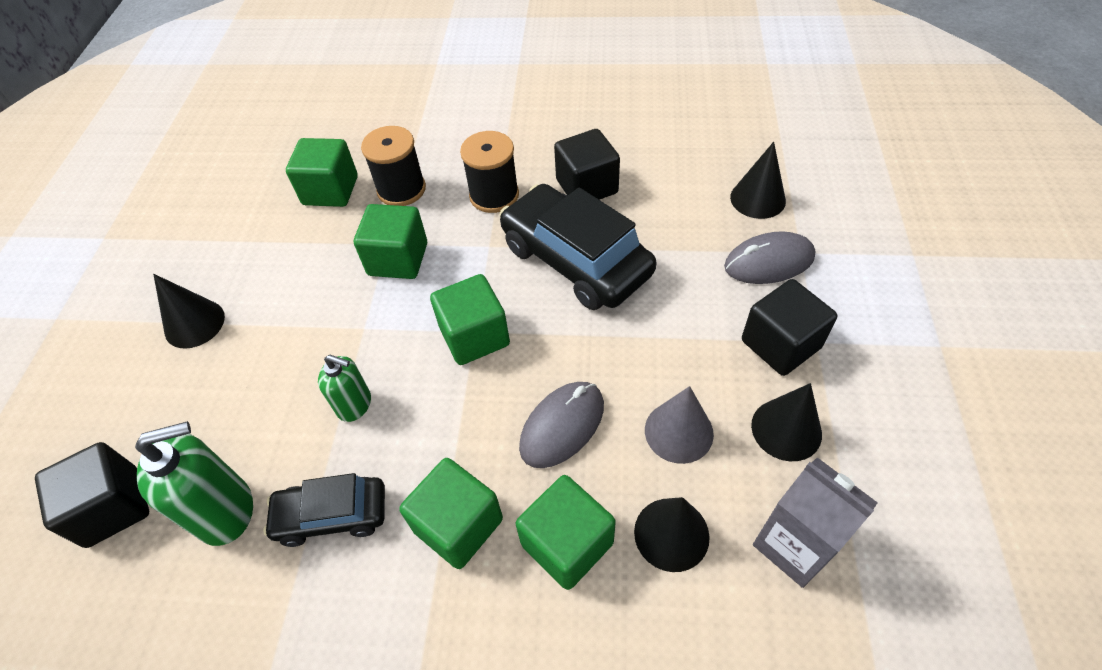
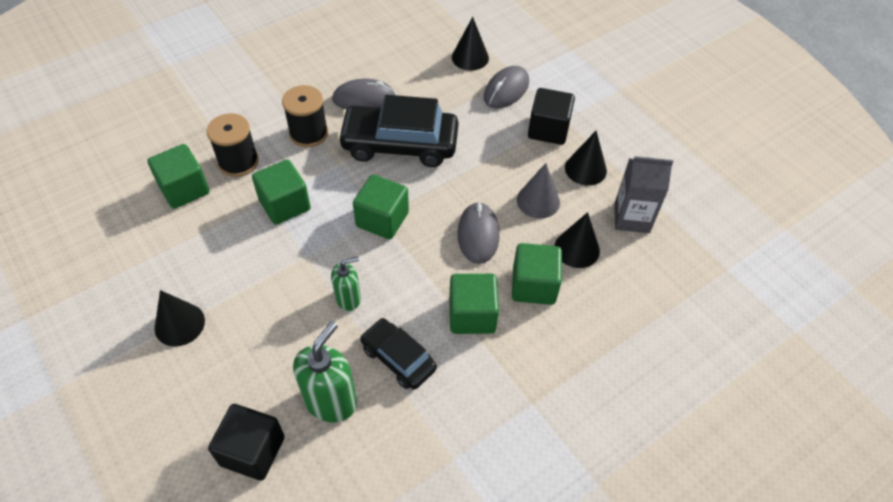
camera: 45 degrees left, 0 degrees up
black car [263,473,385,547] -> black car turned 90 degrees clockwise [360,318,437,389]
black cube [554,129,620,200] -> grey mouse [332,79,396,110]

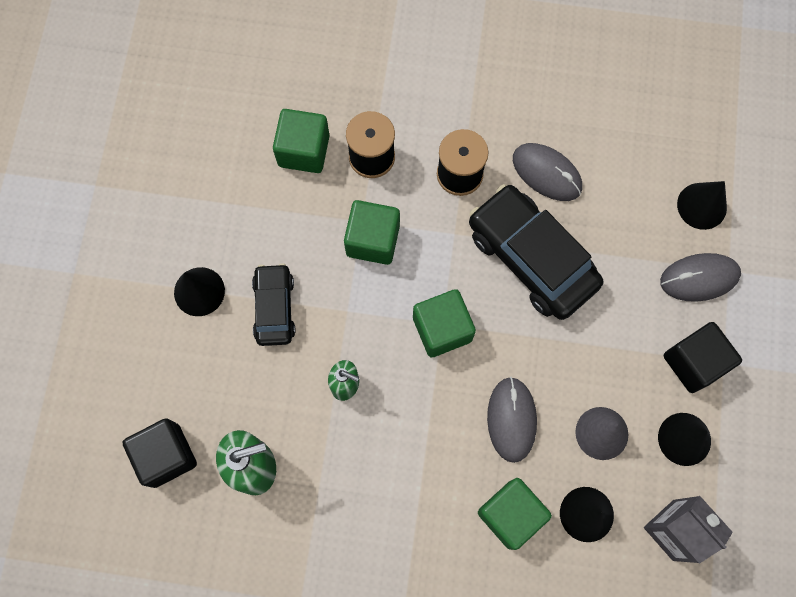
camera: 45 degrees right, 20 degrees up
black car [360,318,437,389] -> black car moved to [252,263,295,346]
green cube [449,274,499,334] -> none
grey mouse [457,202,500,264] -> grey mouse turned 45 degrees counterclockwise [487,376,537,463]

